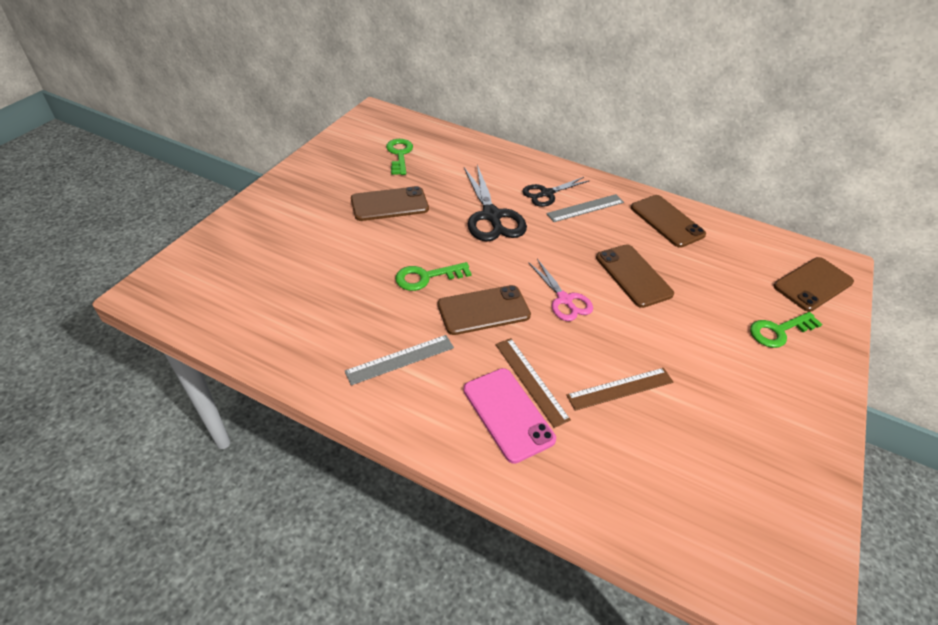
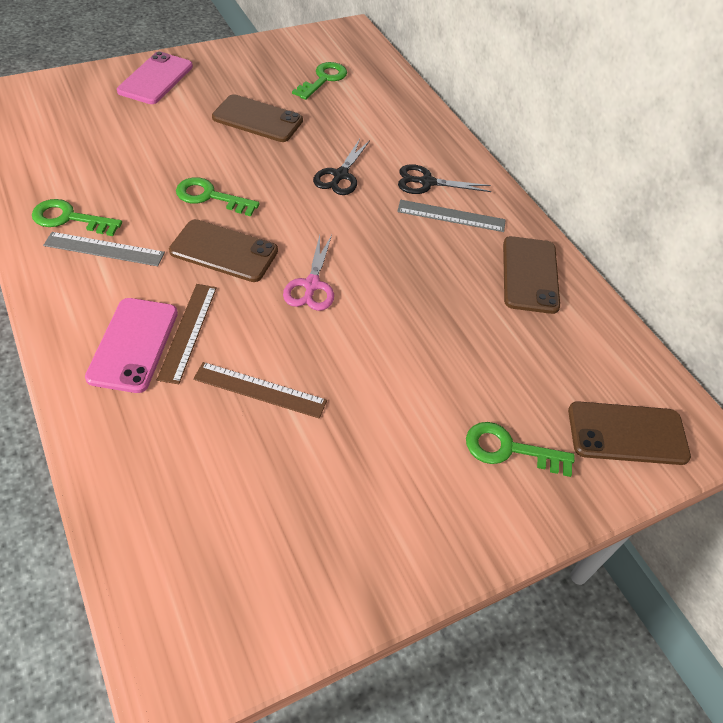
camera: 35 degrees right, 5 degrees up
black scissors [464,165,527,242] -> black scissors [313,139,370,195], size x0.63
brown phone [596,244,674,308] -> none
none -> green key [32,199,122,236]
none -> pink phone [117,51,193,104]

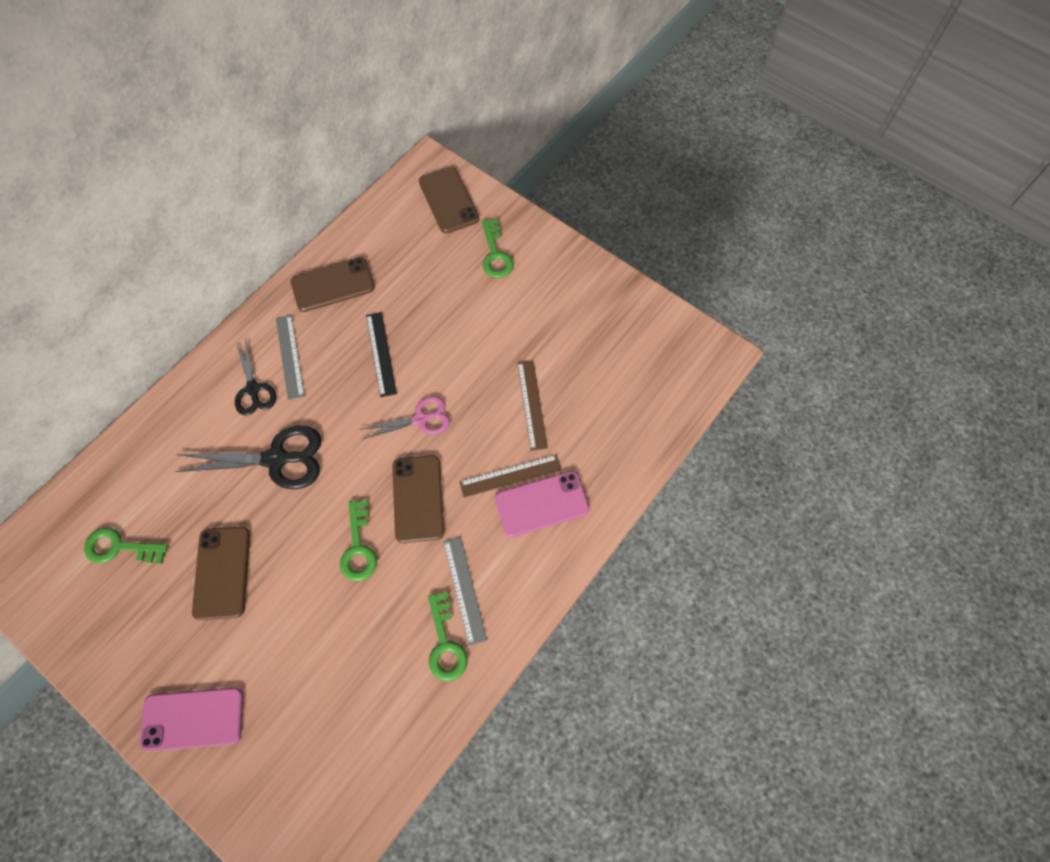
camera: 110 degrees left, 15 degrees up
black scissors [313,139,370,195] -> black scissors [175,426,322,489], size x1.59
none -> black ruler [366,312,397,397]

